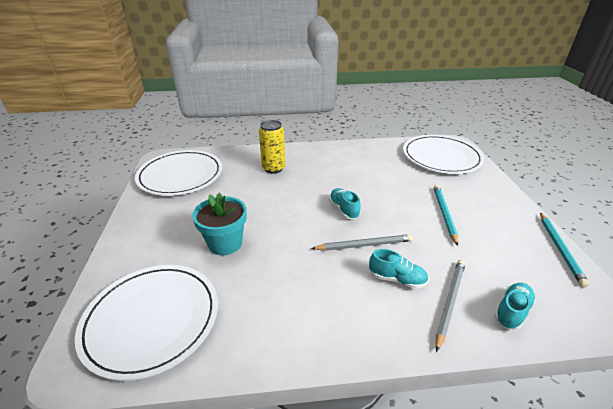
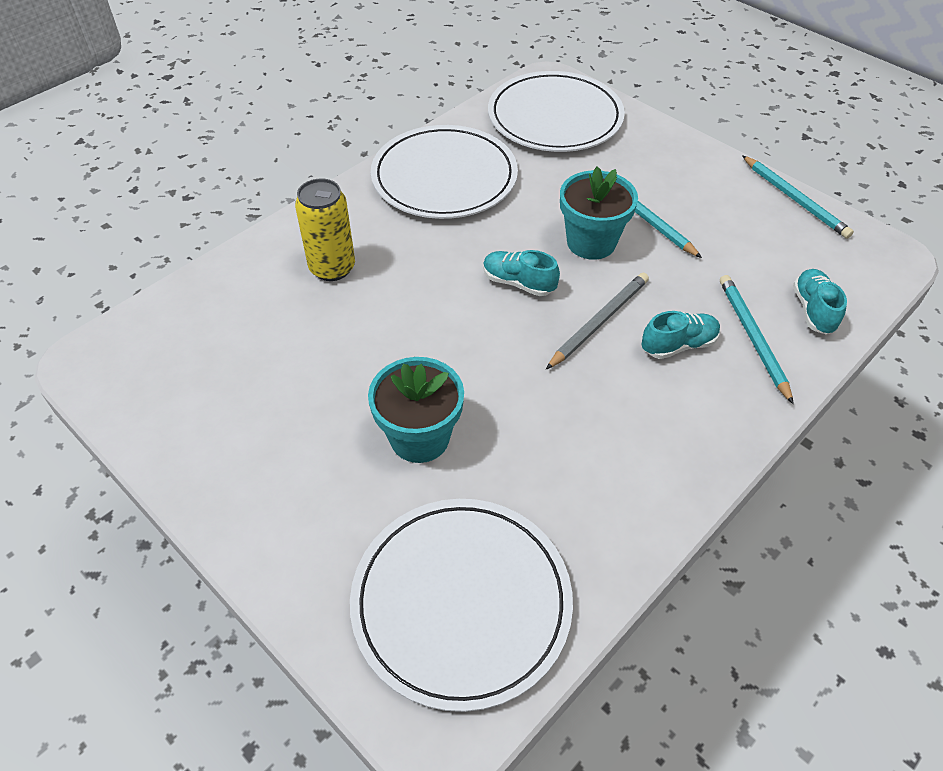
camera: 40 degrees left, 15 degrees up
white plate [135,150,222,196] -> white plate moved to [371,125,518,219]
grey pencil [436,260,465,352] -> turquoise pencil [720,275,794,404]
none -> turquoise flower pot [560,167,638,260]

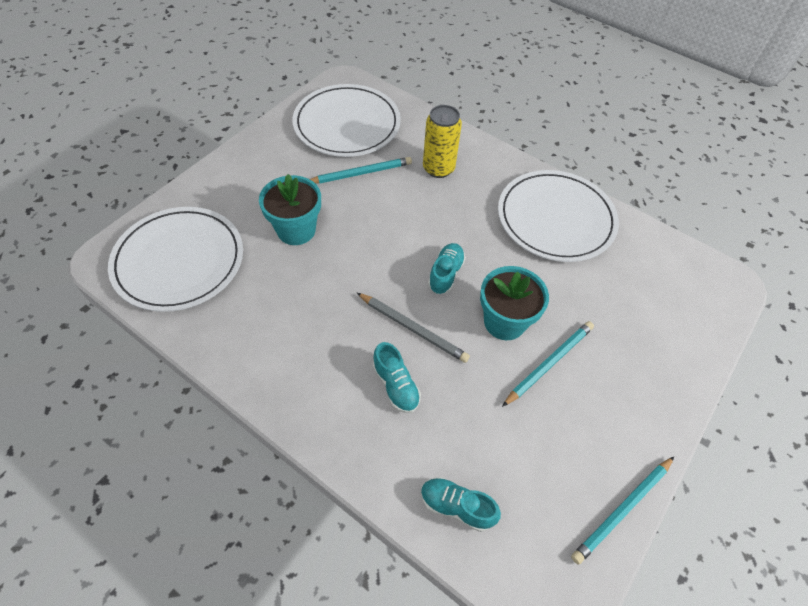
camera: 80 degrees right, 5 degrees up
white plate [488,71,625,152] -> white plate moved to [293,84,401,157]
turquoise pencil [720,275,794,404] -> turquoise pencil moved to [310,157,412,184]
turquoise shoe [793,269,847,335] -> turquoise shoe turned 150 degrees counterclockwise [421,477,501,532]

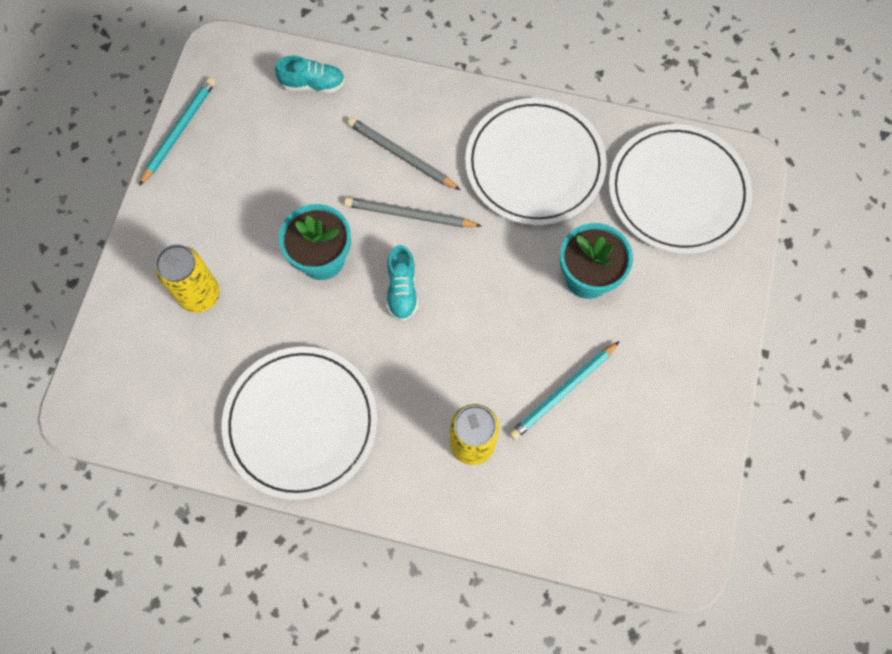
camera: 160 degrees right, 15 degrees up
white plate [293,84,401,157] -> white plate moved to [465,98,607,225]
turquoise shoe [373,342,421,413] -> grey pencil [347,117,460,190]
turquoise pencil [502,321,594,407] -> none
none -> yellow can [155,244,220,313]

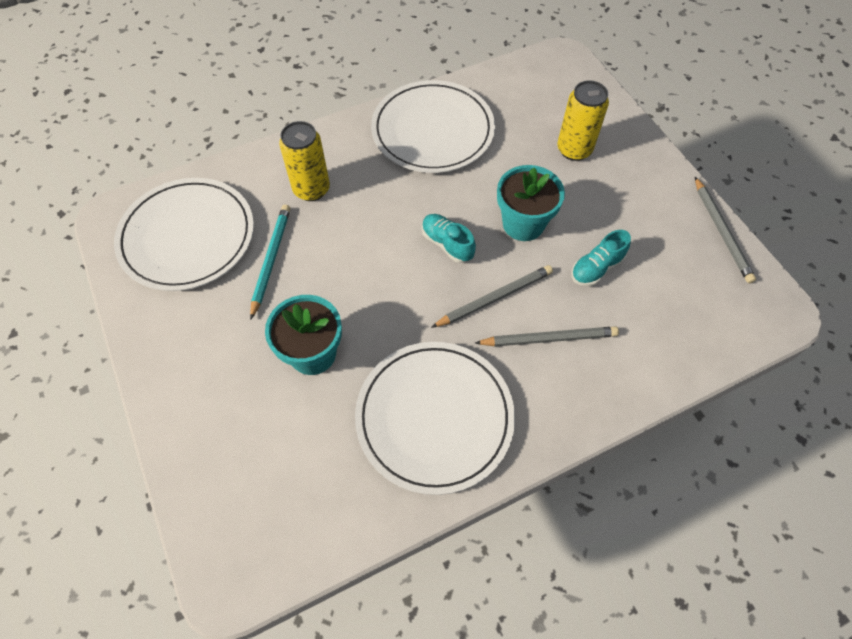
camera: 140 degrees right, 10 degrees down
turquoise pencil [139,77,216,186] -> grey pencil [695,177,756,283]
turquoise shoe [275,56,345,93] -> turquoise shoe moved to [571,230,631,286]
white plate [609,124,752,254] -> white plate moved to [114,178,254,291]

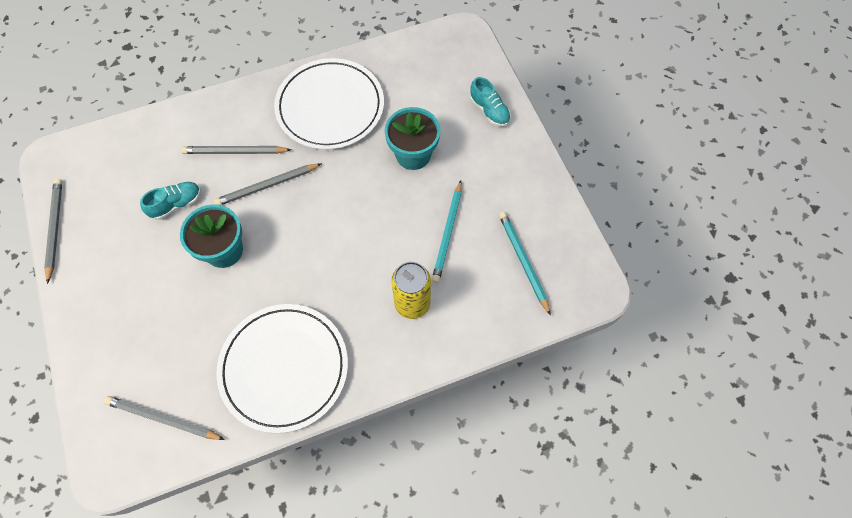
camera: 175 degrees left, 5 degrees up
white plate [114,178,254,291] -> turquoise pencil [499,212,551,316]
turquoise shoe [422,214,476,263] -> turquoise shoe moved to [470,77,511,127]
yellow can [557,80,609,161] -> none
none -> grey pencil [104,396,225,440]

